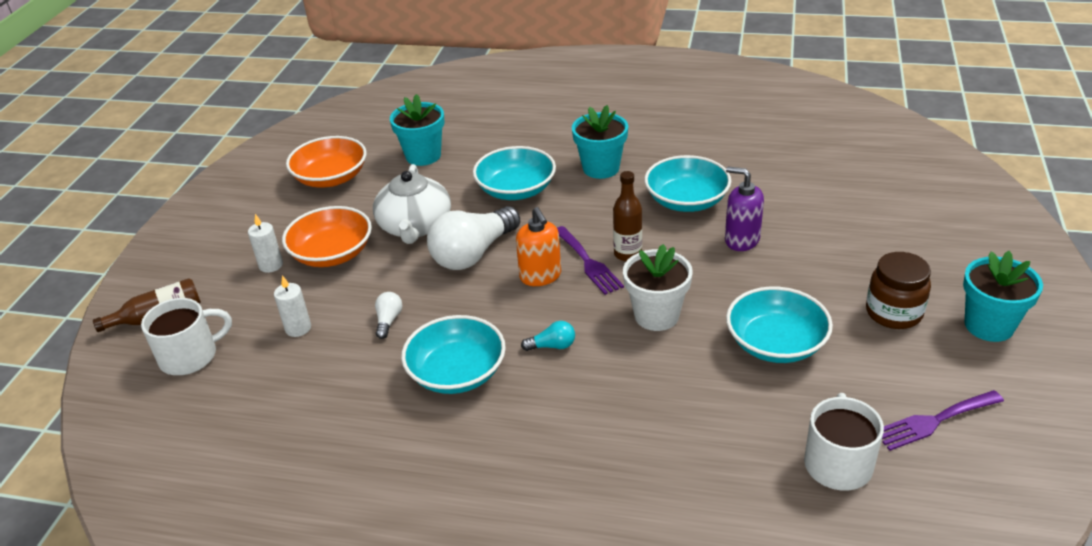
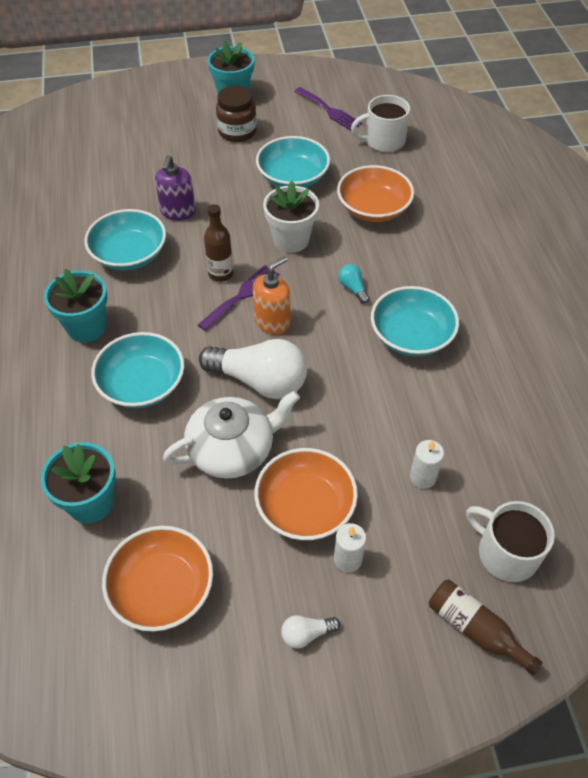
camera: 115 degrees left, 15 degrees up
white light bulb [375,292,402,339] -> white light bulb moved to [281,615,340,649]
none -> orange bowl [337,165,414,222]

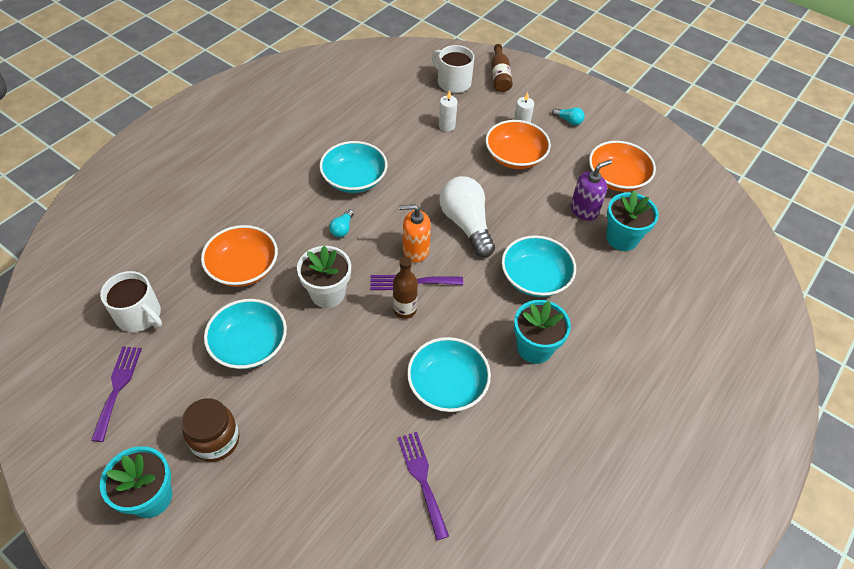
camera: 135 degrees left, 0 degrees up
purple soap dispenser [155,155,196,221] -> purple soap dispenser moved to [571,160,612,221]
white teapot [163,391,300,479] -> none
white light bulb [281,615,340,649] -> turquoise light bulb [552,107,585,125]
white mug [466,501,555,582] -> white mug turned 135 degrees clockwise [431,45,474,93]
none -> purple fork [398,432,449,541]

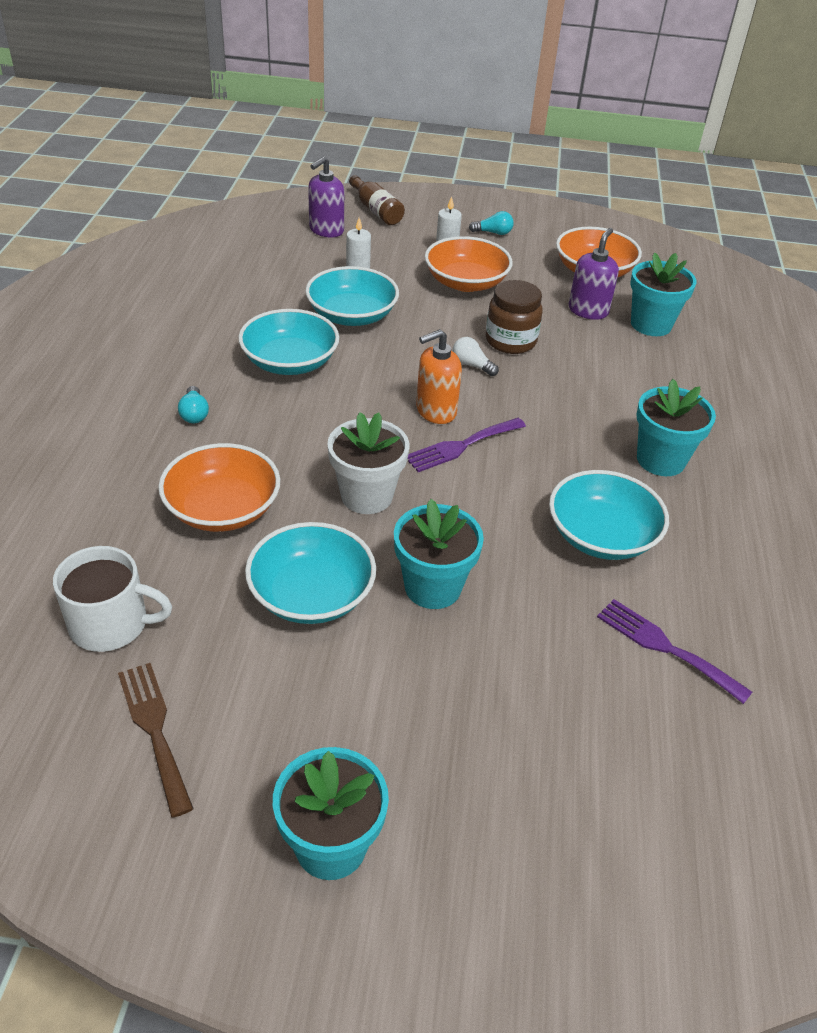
camera: 30 degrees left, 10 degrees down
purple fork [91,346,142,442] -> brown fork [118,663,194,818]
brown jar [181,398,240,462] -> brown jar moved to [485,280,543,354]
turquoise light bulb [329,209,354,237] -> turquoise light bulb moved to [178,386,209,423]
brown bottle [393,257,418,319] -> none
white mug [431,45,474,93] -> purple soap dispenser [308,156,344,237]
white light bulb [439,176,495,257] -> white light bulb [453,337,499,376], size x0.43
turquoise bowl [501,235,576,297] -> turquoise bowl moved to [305,266,399,326]
none -> turquoise flower pot [394,499,484,609]

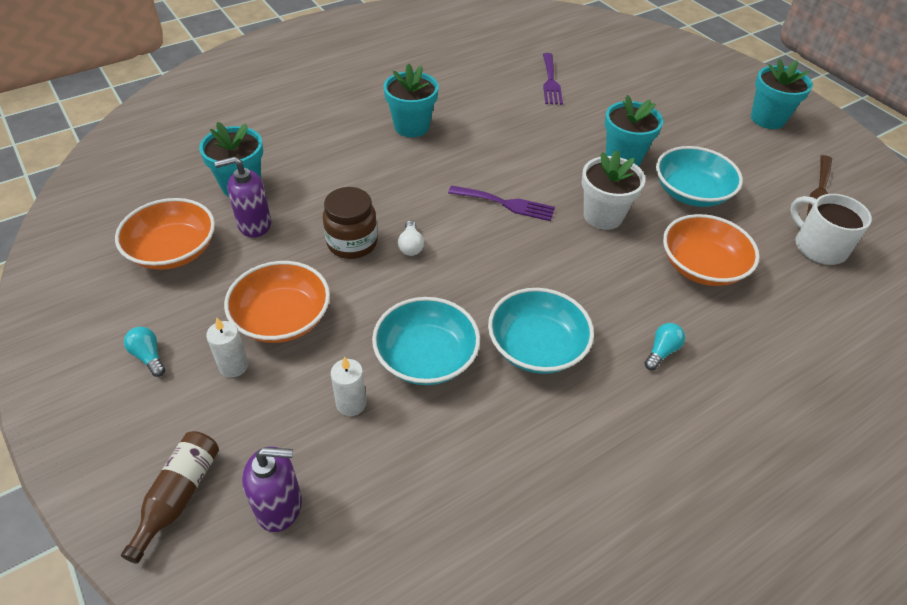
camera: 130 degrees left, 5 degrees up
orange soap dispenser [416,329,462,424] -> none
turquoise bowl [549,470,669,560] -> none

